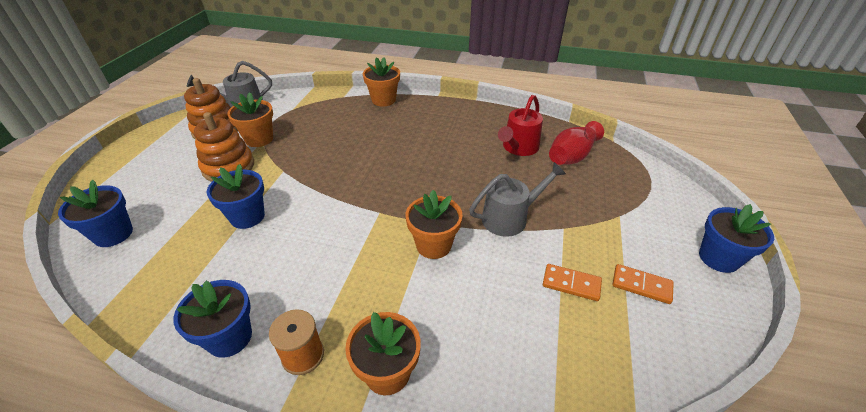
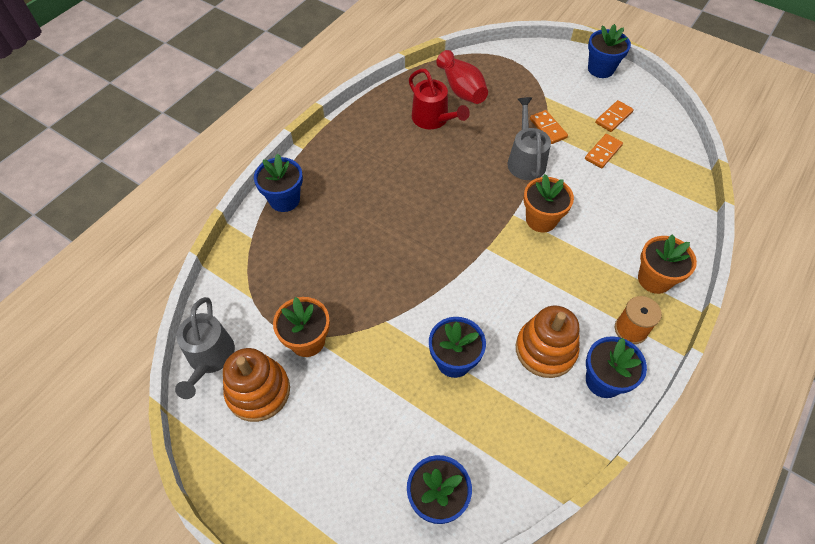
camera: 70 degrees left, 15 degrees up
orange stacking toy [194,112,254,182] -> orange stacking toy moved to [516,305,580,378]
orange flower pot [363,57,400,106] -> blue flower pot [254,154,303,212]
none -> orange domino [530,110,568,144]

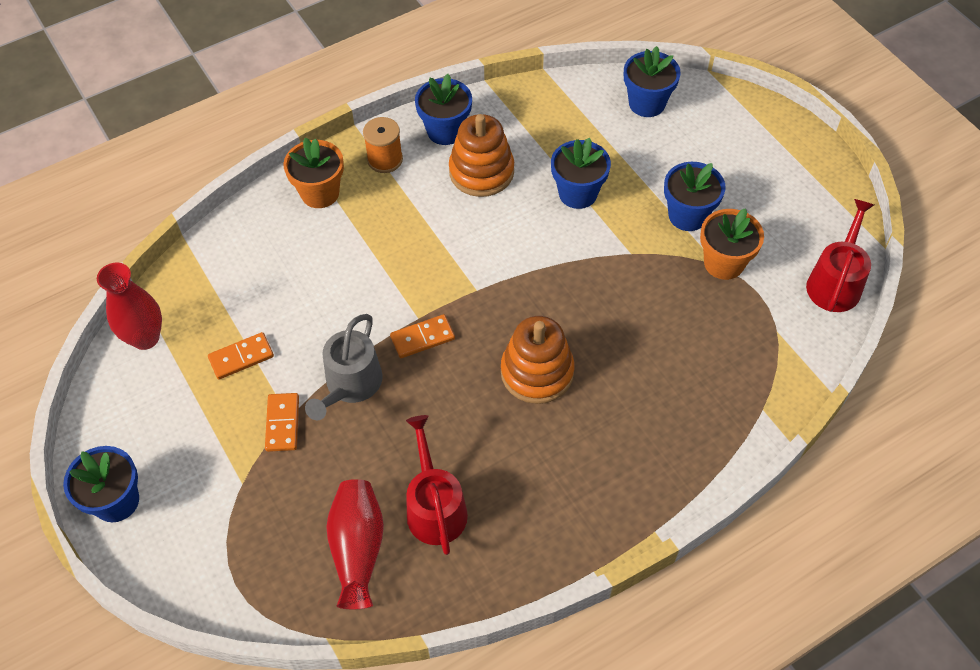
camera: 155 degrees left, 0 degrees up
grey watering can [175,297,235,399] -> red watering can [806,199,874,312]
orange stacking toy [223,348,290,422] -> orange stacking toy moved to [501,316,575,404]
blue flower pot [254,154,303,212] -> blue flower pot moved to [664,162,725,231]
orange flower pot [524,174,574,233] -> none
orange domino [595,100,634,132] -> orange domino moved to [390,314,455,358]
none -> red vase [97,262,162,350]

